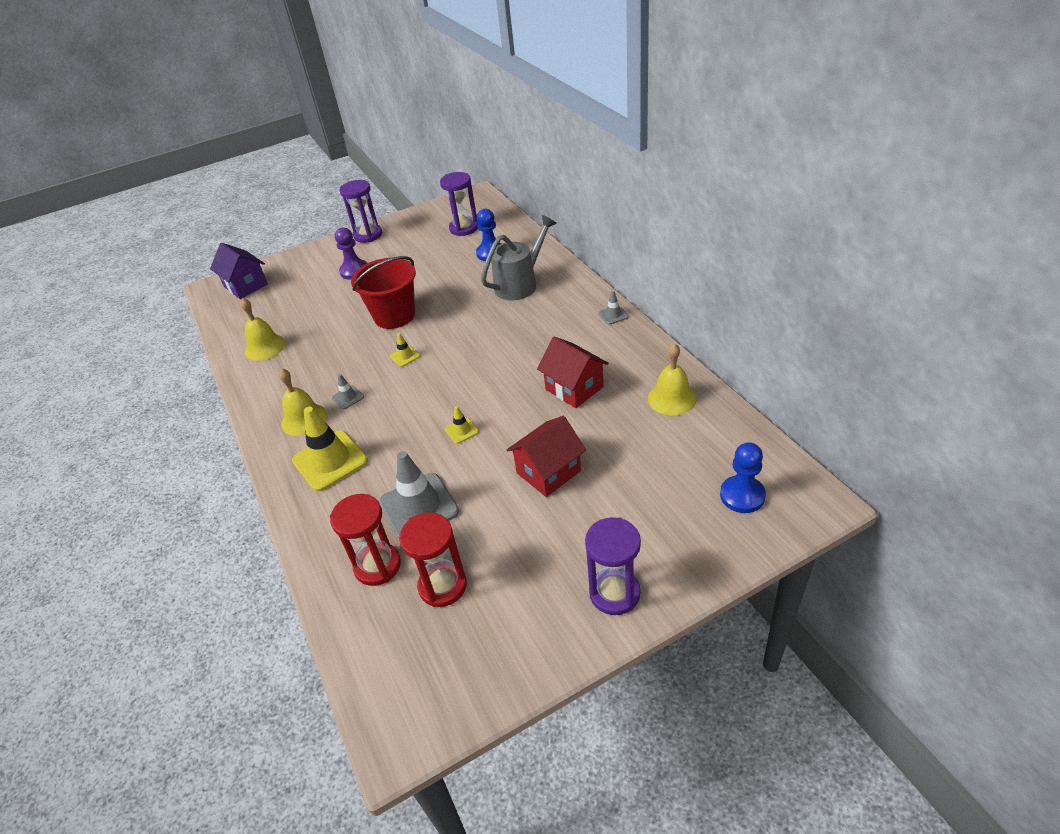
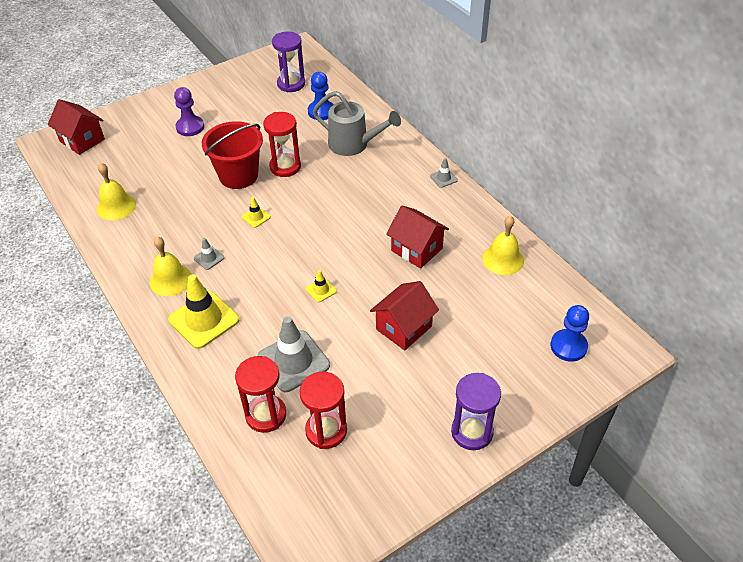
camera: 10 degrees left, 5 degrees up
purple house [210,243,268,299] -> red house [48,99,105,155]
purple hourglass [340,180,382,243] -> none
grey watering can [481,215,557,300] -> grey watering can turned 75 degrees clockwise [313,91,401,156]
none -> red hourglass [263,112,301,177]

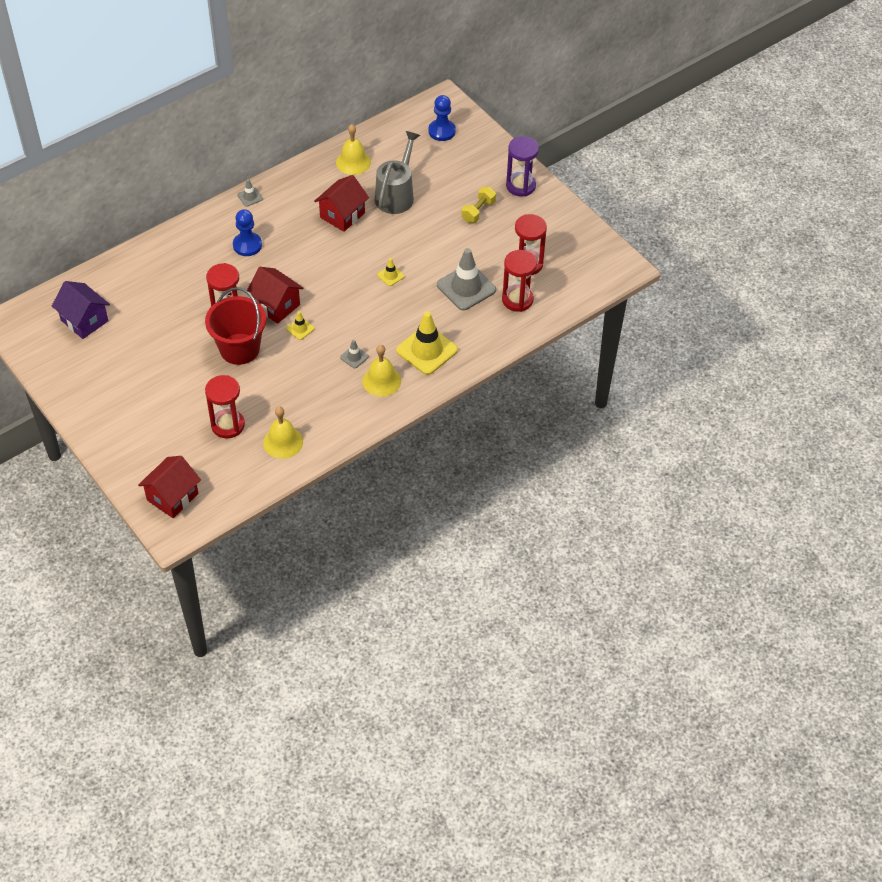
camera: 95 degrees left, 5 degrees up
purple pawn [174,87,204,136] -> none
purple hourglass [272,31,305,92] -> purple house [52,281,110,339]
blue pawn [308,72,334,120] -> blue pawn moved to [233,209,262,256]
grey watering can [313,91,401,156] -> grey watering can moved to [375,131,420,214]
red house [370,281,439,351] -> red house moved to [247,267,304,324]
none -> red hourglass [205,375,245,438]
none -> yellow dumbbell [461,187,496,223]

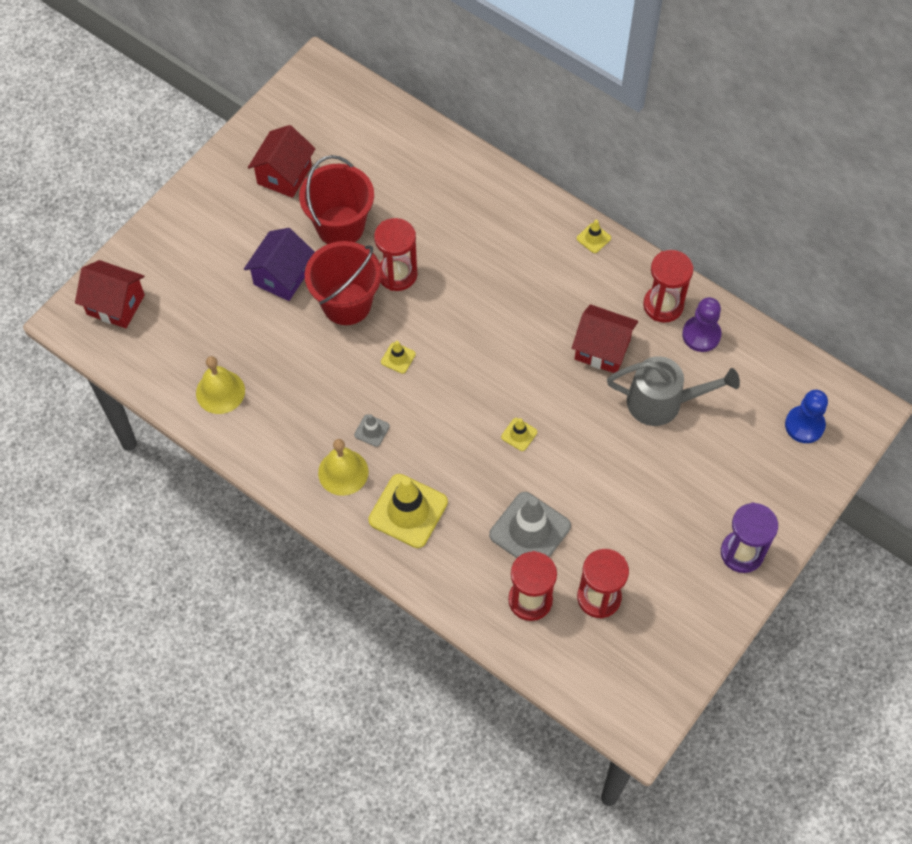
camera: 75 degrees right, 10 degrees up
purple house [52,281,110,339] -> purple house moved to [244,228,315,301]
red hourglass [205,375,245,438] -> red hourglass moved to [643,250,693,323]
blue pawn [233,209,262,256] -> none
grey traffic cone [237,179,263,207] -> yellow traffic cone [577,220,611,253]
red house [247,267,304,324] -> red house moved to [248,125,316,198]
yellow bell [336,124,371,175] -> purple pawn [682,297,721,352]
yellow dumbbell [461,187,496,223] -> none
none -> red bucket [299,155,374,244]

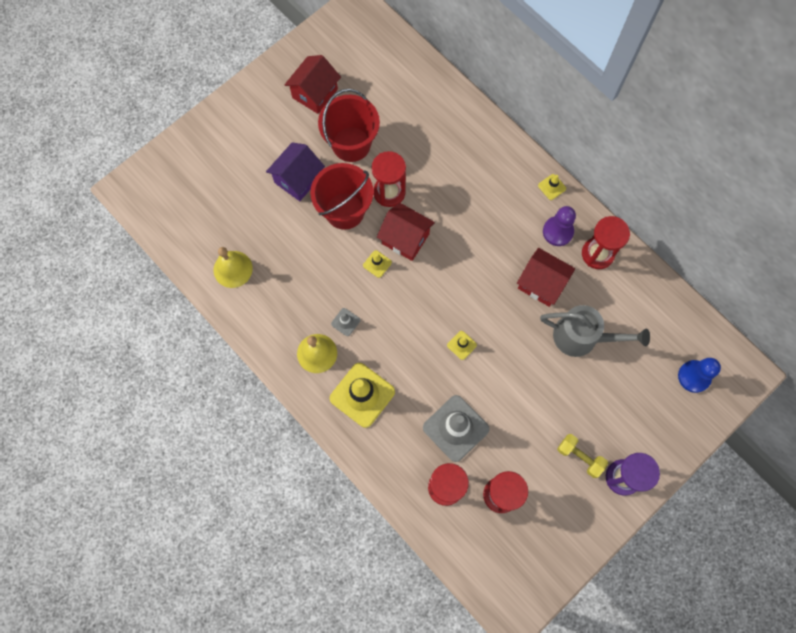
camera: 10 degrees right, 10 degrees up
red house [75,260,145,328] -> red house moved to [377,202,435,261]
purple pawn [682,297,721,352] -> purple pawn moved to [543,206,576,246]
none -> yellow dumbbell [557,434,608,478]

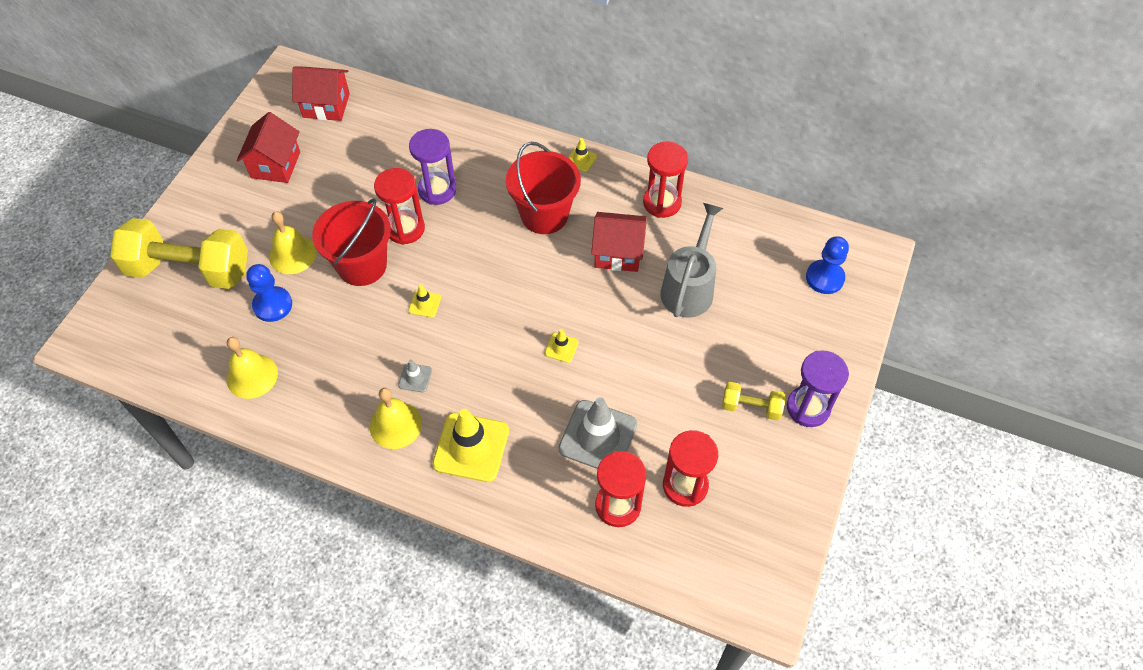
camera: 25 degrees left, 15 degrees down
purple house [266,143,325,201] -> yellow bell [269,211,317,274]
red bucket [318,89,380,162] -> red bucket moved to [506,142,581,234]
red house [377,202,435,261] -> red house moved to [292,66,350,121]
grey watering can [540,305,650,357] -> grey watering can turned 60 degrees counterclockwise [660,203,723,317]
purple pawn [543,206,576,246] -> none
none -> yellow dumbbell [110,218,248,289]
none -> blue pawn [246,264,292,322]
none -> purple hourglass [409,129,456,205]

